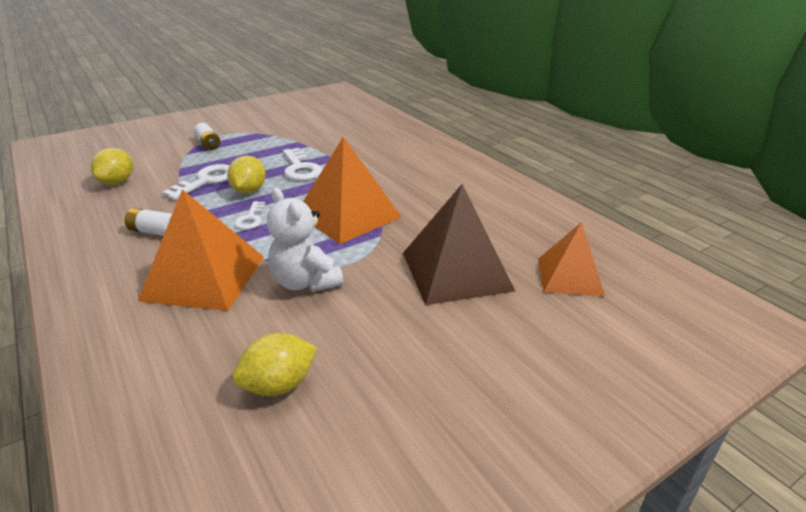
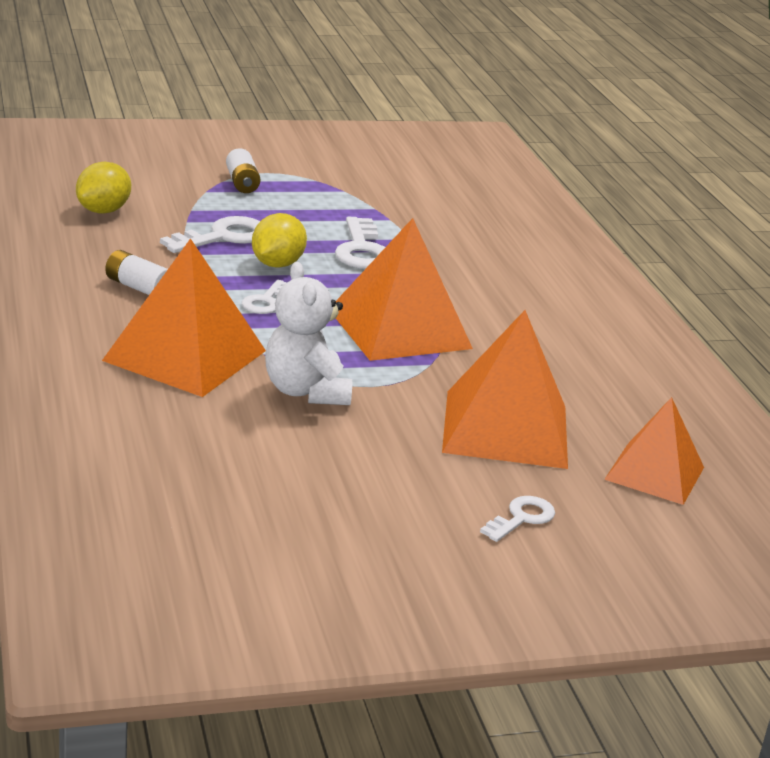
camera: 15 degrees right, 5 degrees down
yellow lemon [233,333,317,396] -> none
brown pyramid [403,184,515,305] -> orange pyramid [442,310,568,469]
none -> white key [480,496,555,542]

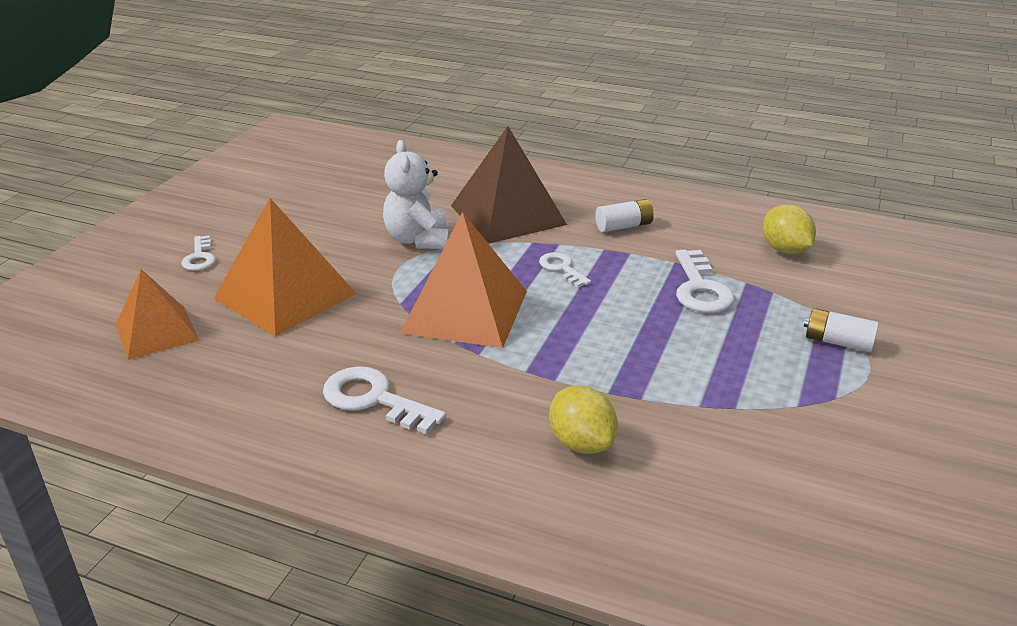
camera: 130 degrees right, 5 degrees up
orange pyramid [102,238,266,397] -> brown pyramid [451,126,567,244]
yellow lemon [252,213,307,268] -> yellow lemon moved to [549,385,618,454]
white teddy bear [265,262,352,405] -> white teddy bear turned 120 degrees counterclockwise [383,140,450,249]
white key [335,217,385,269] -> white key moved to [323,366,446,434]

